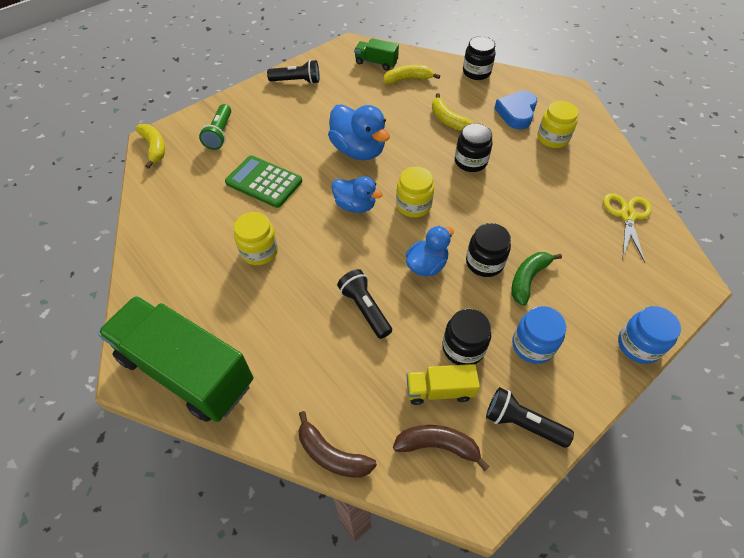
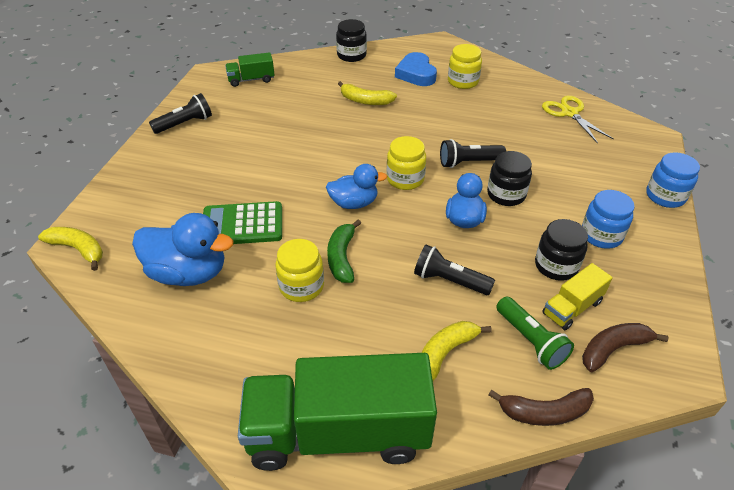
camera: 35 degrees left, 10 degrees down
green flashlight [199,104,231,150] -> green flashlight moved to [496,296,574,370]
blue duck [328,104,390,160] -> blue duck moved to [132,213,233,286]
yellow banana [384,65,440,84] -> yellow banana moved to [422,321,492,381]
black jar [455,123,493,172] -> none
black flashlight [486,387,574,448] -> black flashlight moved to [440,139,506,168]
green banana [511,252,562,306] -> green banana moved to [327,220,361,283]

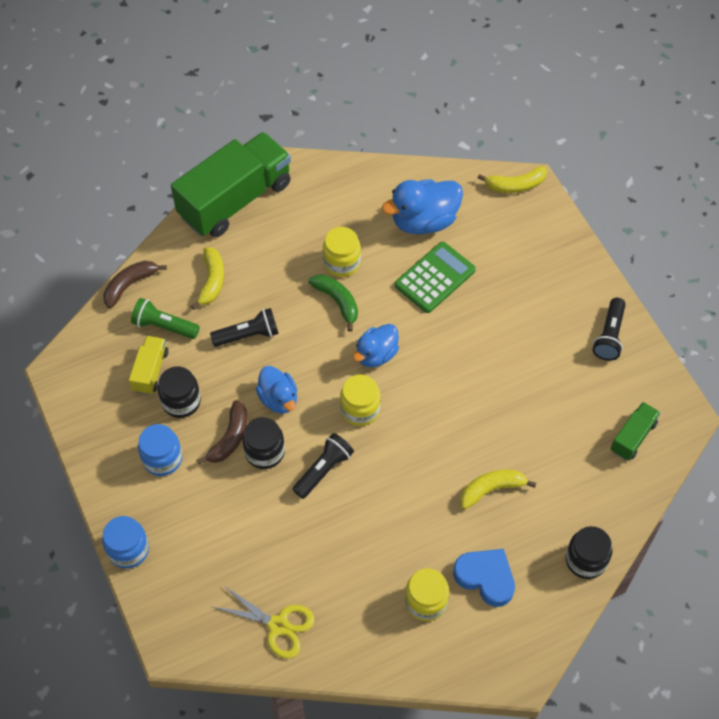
camera: 140 degrees right, 15 degrees up
brown banana [582,323,668,372] -> brown banana moved to [197,400,247,464]

